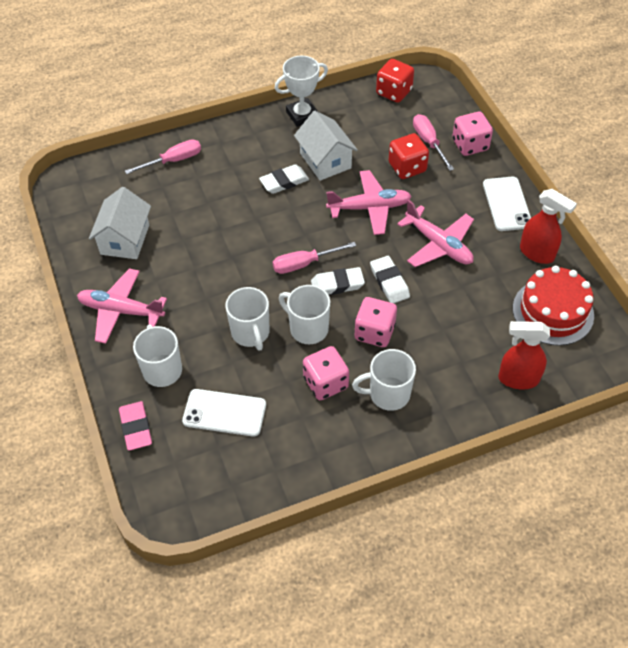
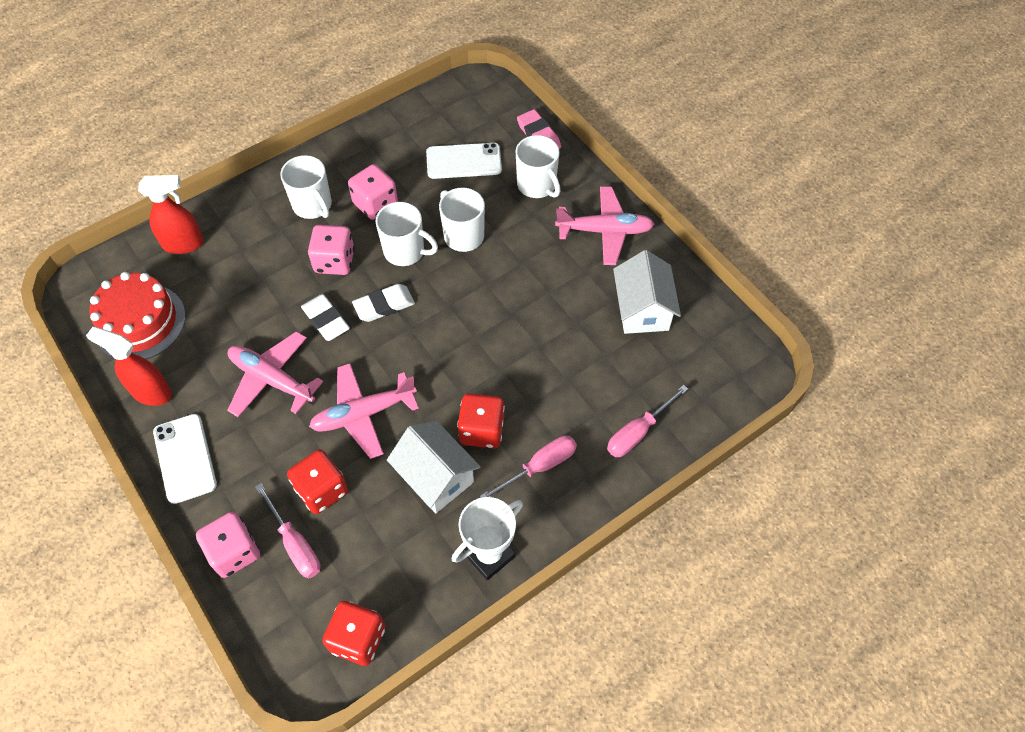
camera: 165 degrees right, 5 degrees up
white eraser [259,164,309,194] -> red dice [457,393,505,448]
pink screwdriver [272,242,356,274] -> pink screwdriver moved to [480,435,577,498]
white mug [352,349,416,411] -> white mug turned 75 degrees clockwise [280,155,332,219]

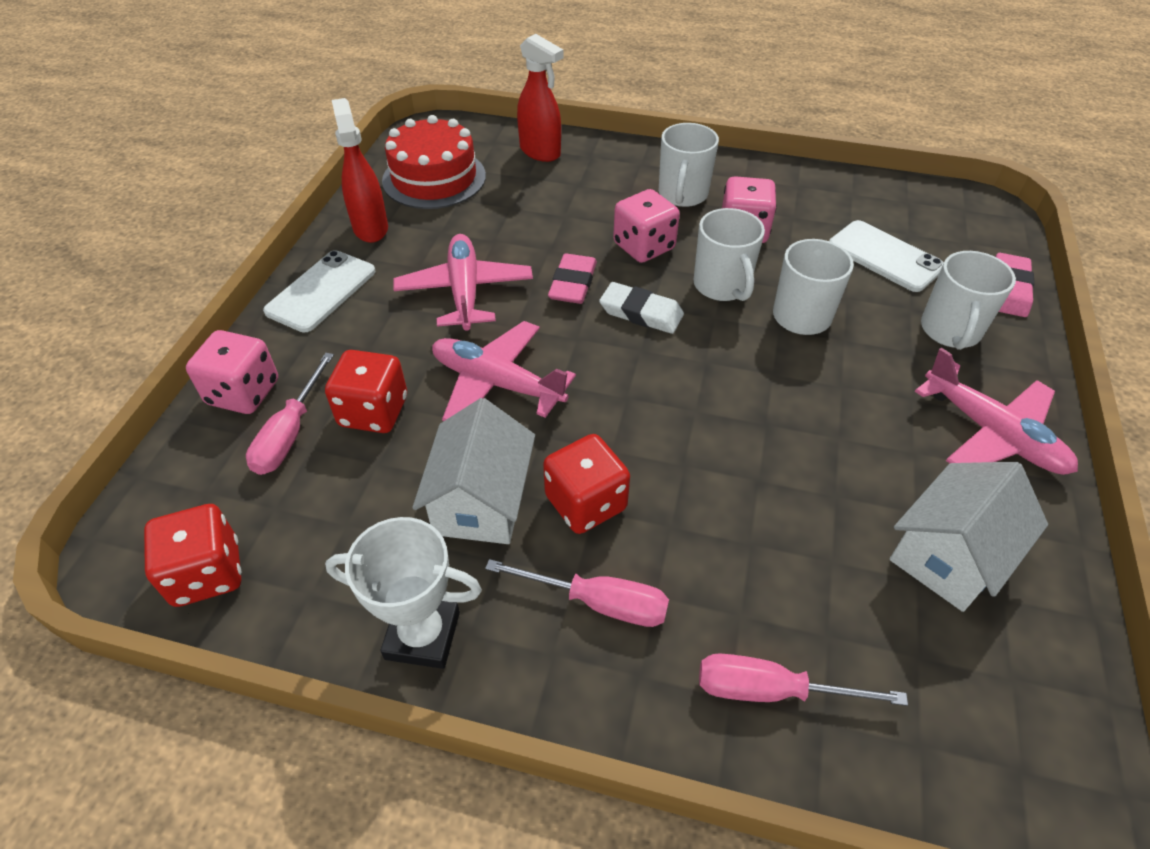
camera: 50 degrees right, 10 degrees down
white eraser [301,294,350,341] -> pink eraser [548,253,597,304]

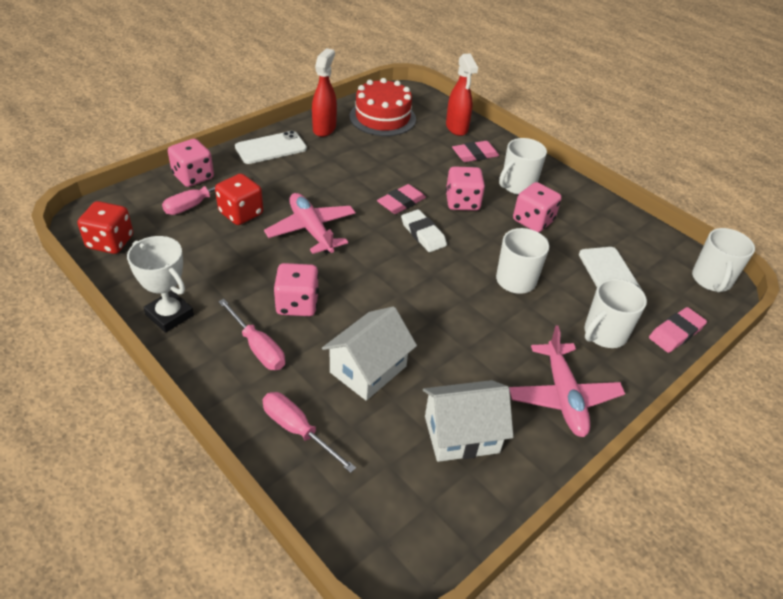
camera: 30 degrees right, 5 degrees down
pink plane [393,234,533,331] -> none
white house [412,398,535,544] -> white house moved to [322,306,417,401]
red dice [543,434,630,534] -> pink dice [274,263,319,316]
white mug [694,208,765,301] -> white mug moved to [692,228,755,292]
none -> pink eraser [452,141,499,162]

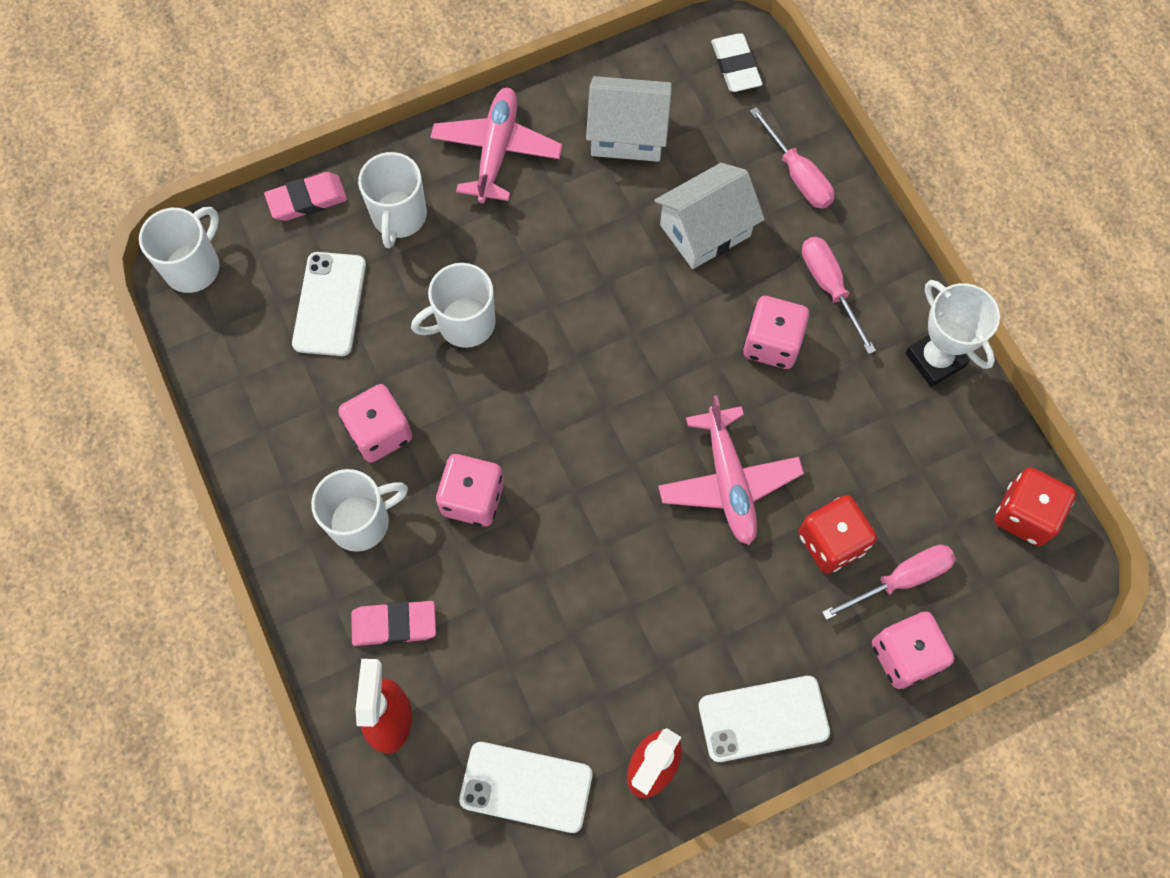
camera: 160 degrees left, 25 degrees up
red cake [350,78,416,136] -> white phone [459,742,592,833]
pink eraser [377,184,426,214] -> none
white eraser [401,209,447,252] -> white eraser moved to [711,34,763,92]
white mug [584,279,647,348] -> white mug turned 120 degrees clockwise [358,152,427,248]

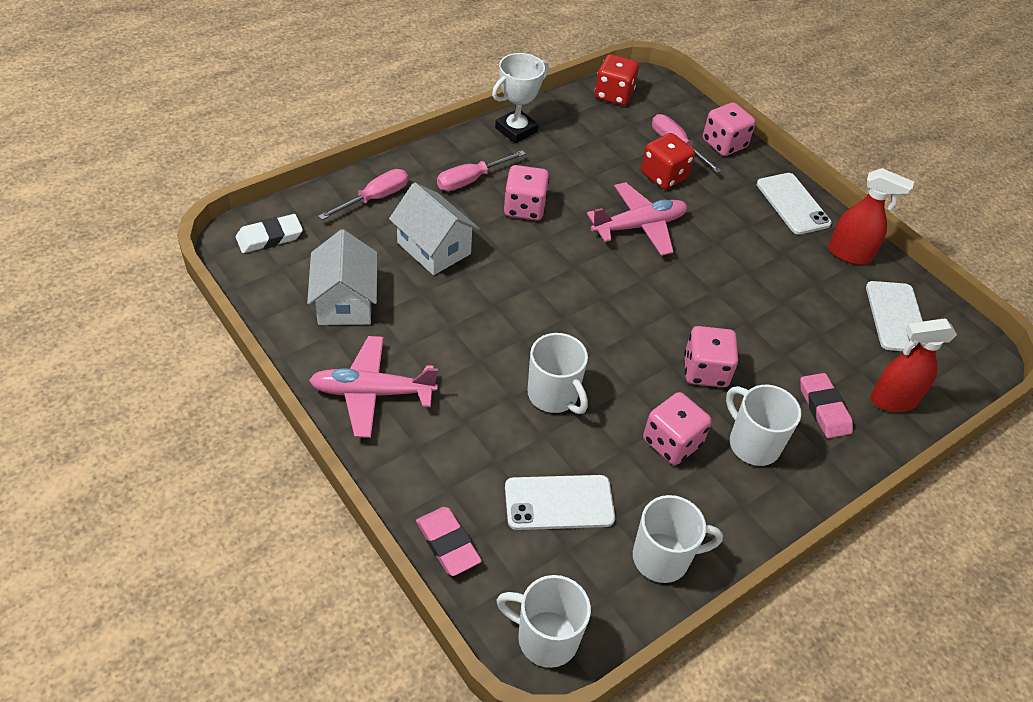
camera: 105 degrees left, 20 degrees down
white mug [358,152,427,248] -> white mug moved to [633,495,723,583]

